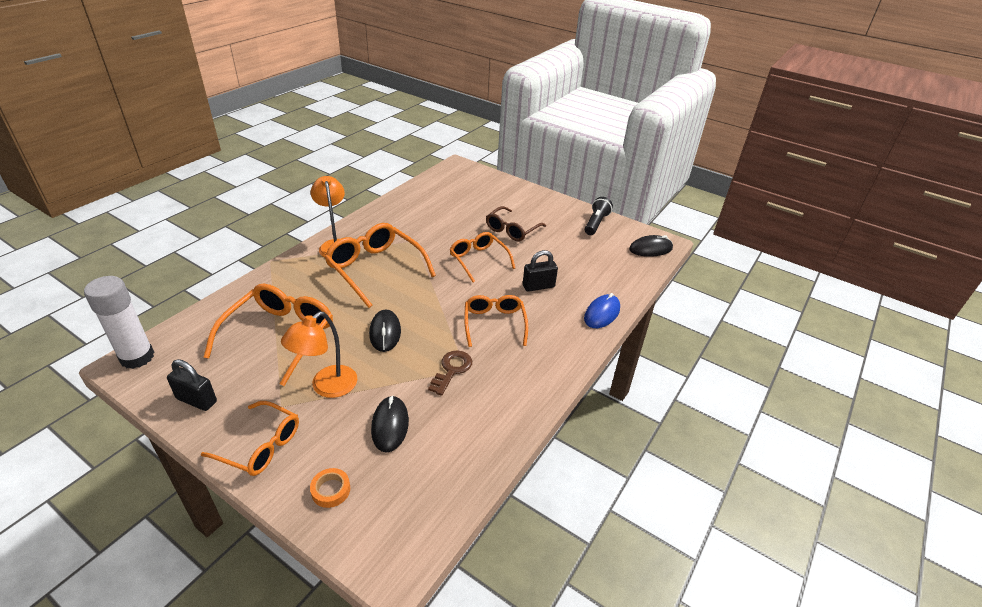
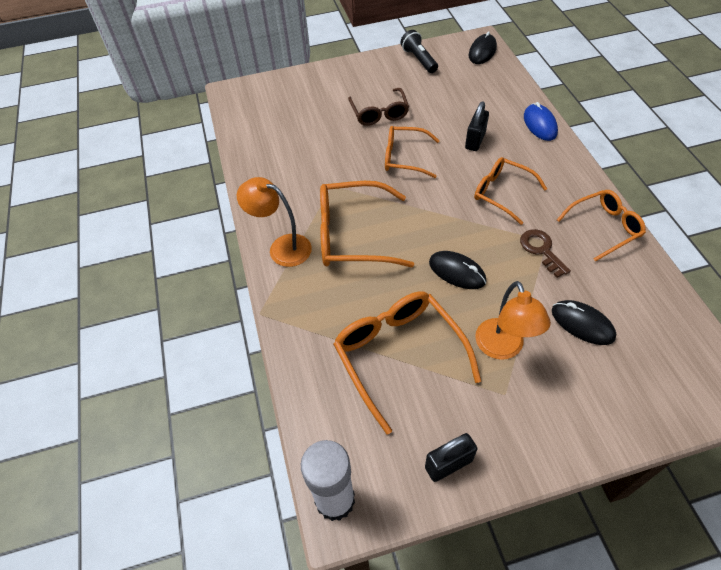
camera: 45 degrees left, 15 degrees up
orange glasses [201,401,299,476] -> orange glasses moved to [557,190,646,262]
orange tape [310,468,350,508] -> none

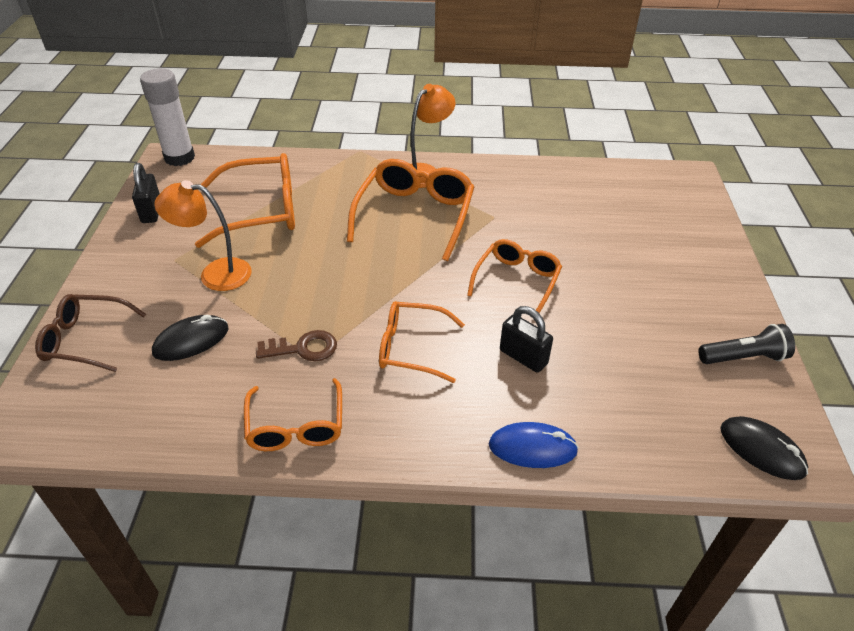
camera: 105 degrees right, 10 degrees down
brown glasses [348,88,409,126] -> brown glasses moved to [35,294,146,372]
black mouse [429,251,486,289] -> none
orange glasses [474,157,547,225] -> orange glasses turned 135 degrees counterclockwise [379,301,465,383]

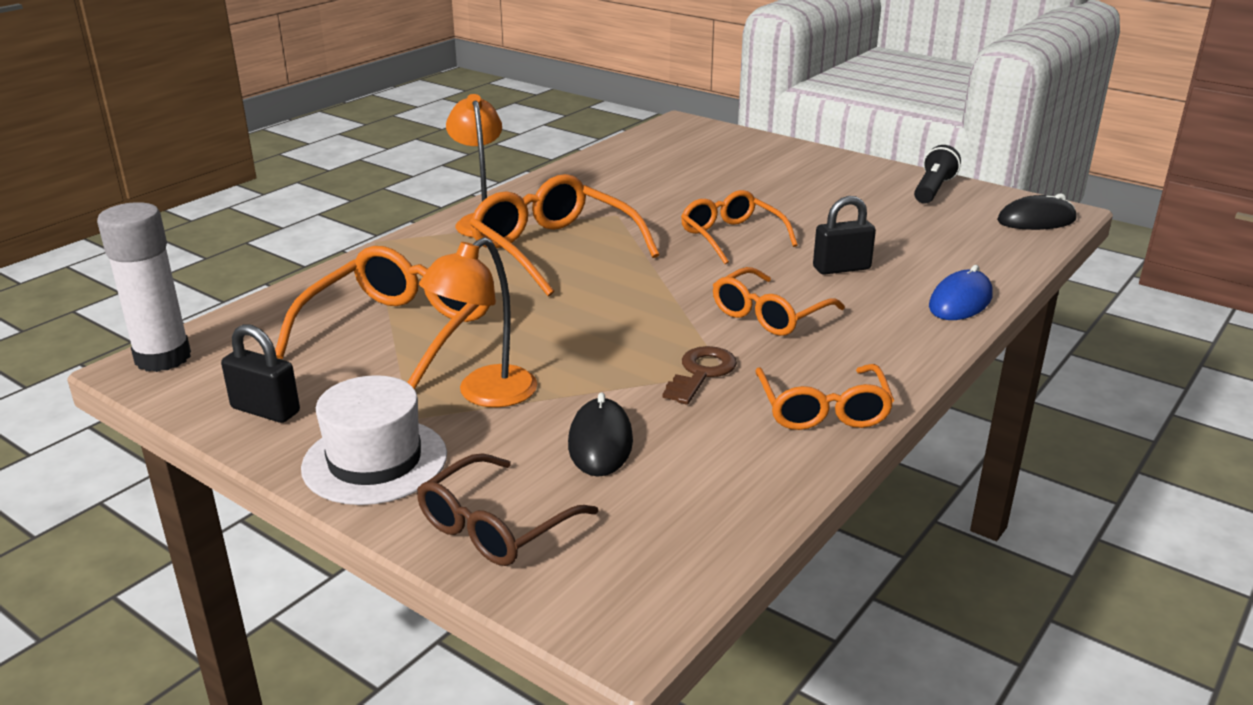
camera: 55 degrees left, 15 degrees down
orange glasses [244,378,342,451] -> orange glasses turned 60 degrees clockwise [755,364,894,430]
none -> white hat [301,375,447,505]

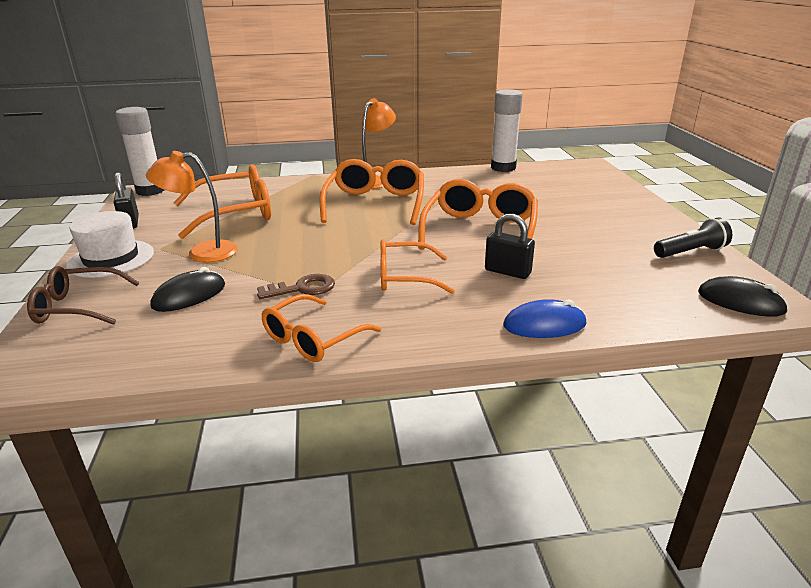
camera: 45 degrees right, 0 degrees up
orange glasses [681,190,798,264] -> orange glasses [418,179,538,250], size x1.55
none -> white glue stick [491,89,523,172]

